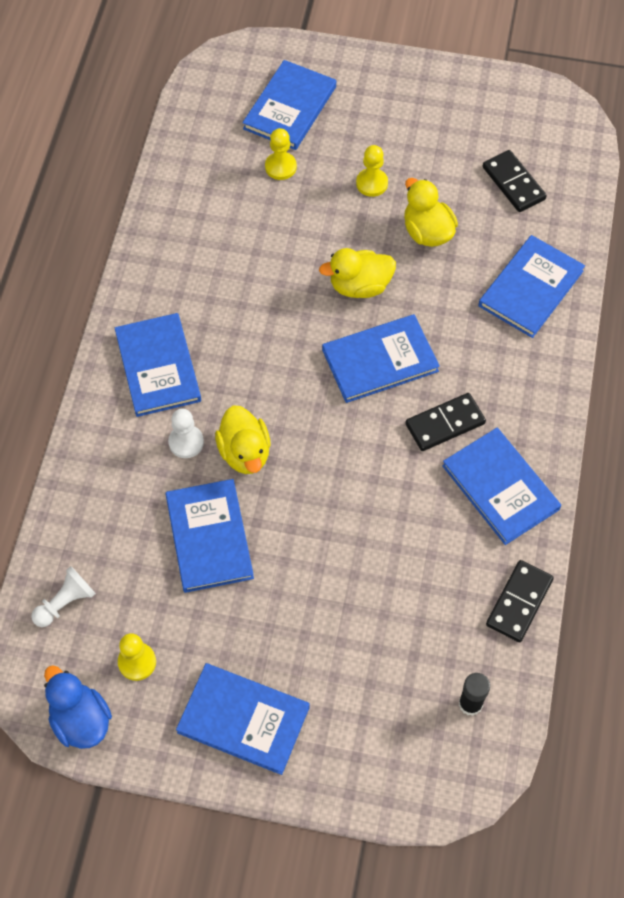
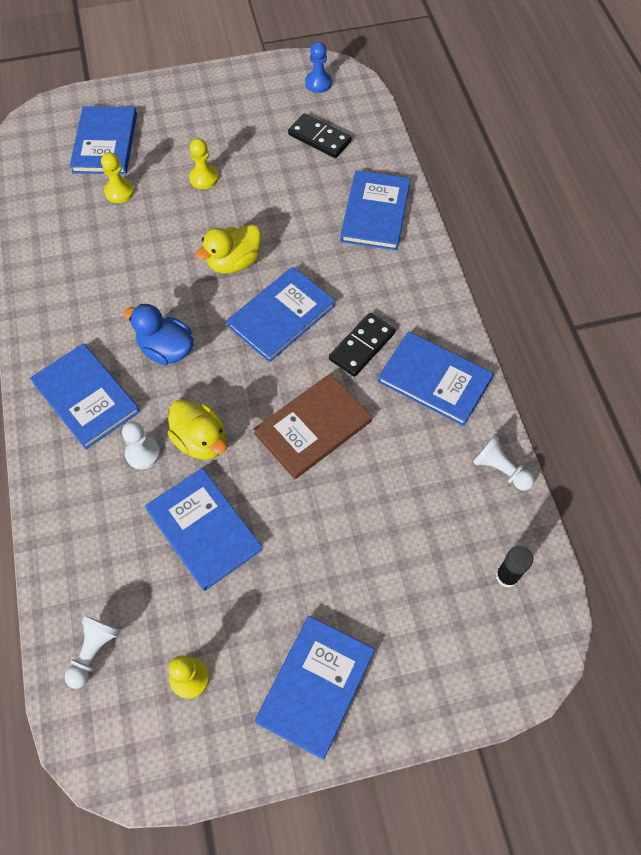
camera: 25 degrees left, 0 degrees up
blue duck [44,665,112,749] -> blue duck moved to [124,303,194,365]
blue book [176,663,310,775] -> blue book turned 60 degrees counterclockwise [255,616,375,760]
yellow duck [404,178,458,247] -> none
black domino [486,560,554,642] -> white pawn [473,435,534,490]
none -> brown book [253,374,372,479]
none -> blue pawn [305,42,332,93]

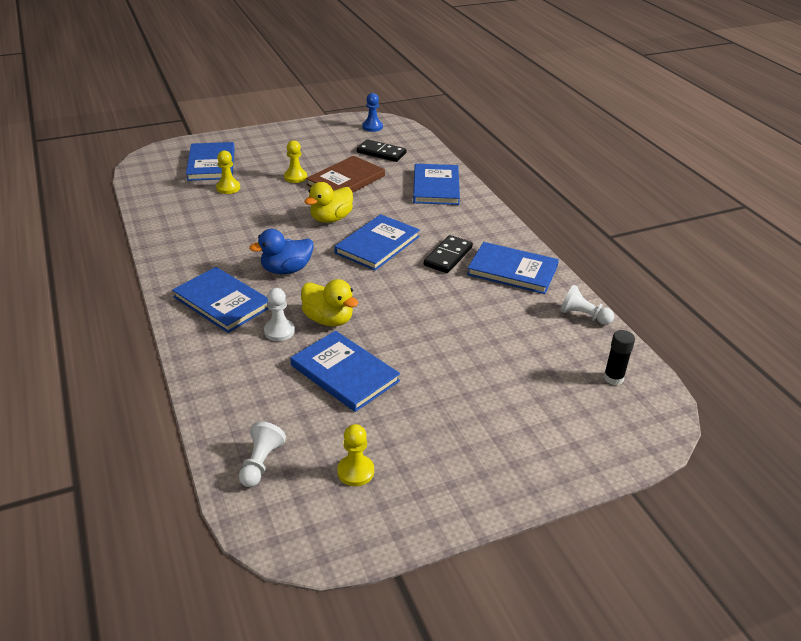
camera: 10 degrees left, 25 degrees down
blue duck [124,303,194,365] -> blue duck turned 45 degrees counterclockwise [249,229,314,274]
brown book [253,374,372,479] -> brown book moved to [306,156,385,192]
blue book [255,616,375,760] -> none

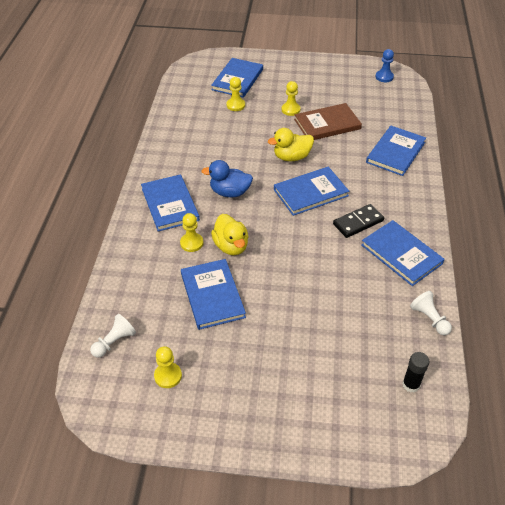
camera: 30 degrees right, 10 degrees up
white pawn [264,288,295,341] -> yellow pawn [180,213,204,252]
black domino [357,139,406,162] -> none

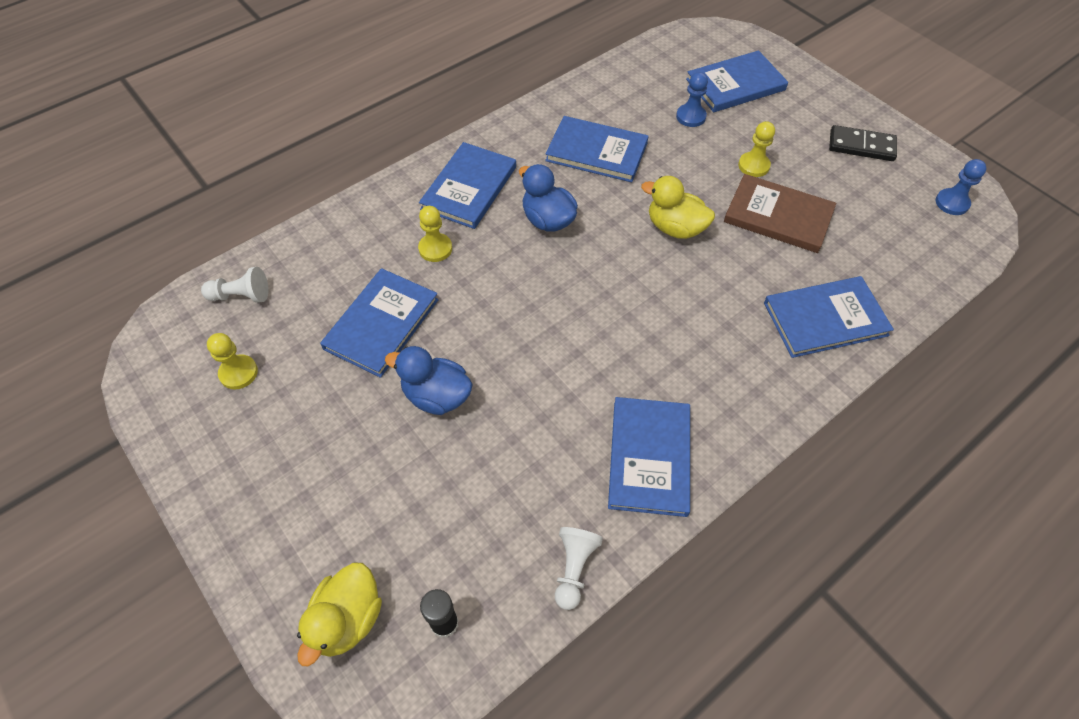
camera: 45 degrees right, 10 degrees up
yellow duck [211,214,248,255] -> yellow duck moved to [297,563,382,666]
yellow pawn [227,77,245,111] -> blue pawn [676,72,708,127]
blue book [274,167,349,216] -> blue book moved to [545,116,649,182]
black domino [333,204,384,238] -> black domino moved to [829,125,897,161]
none -> blue duck [385,346,473,415]

